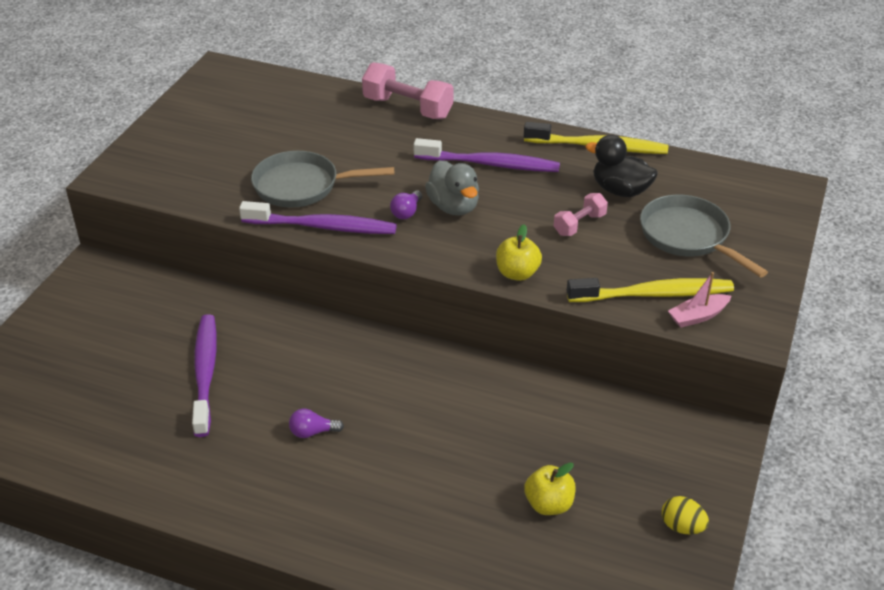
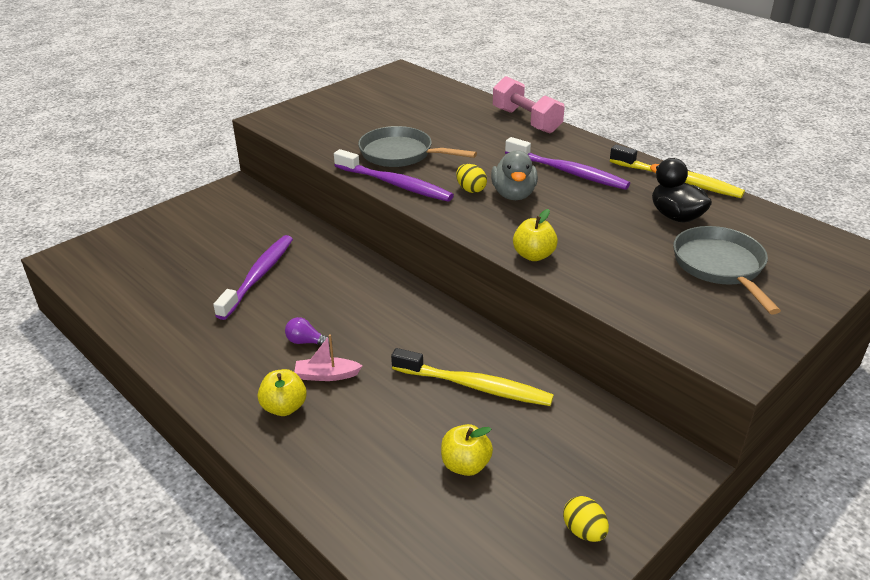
camera: 25 degrees right, 5 degrees down
purple light bulb [390,190,422,219] -> yellow egg [456,164,487,193]
pink dumbbell [554,193,608,236] -> none
yellow toothbrush [567,278,734,302] -> yellow toothbrush moved to [391,348,554,406]
pink boat [668,272,731,328] -> pink boat moved to [294,334,363,381]
none -> yellow apple [258,369,307,416]

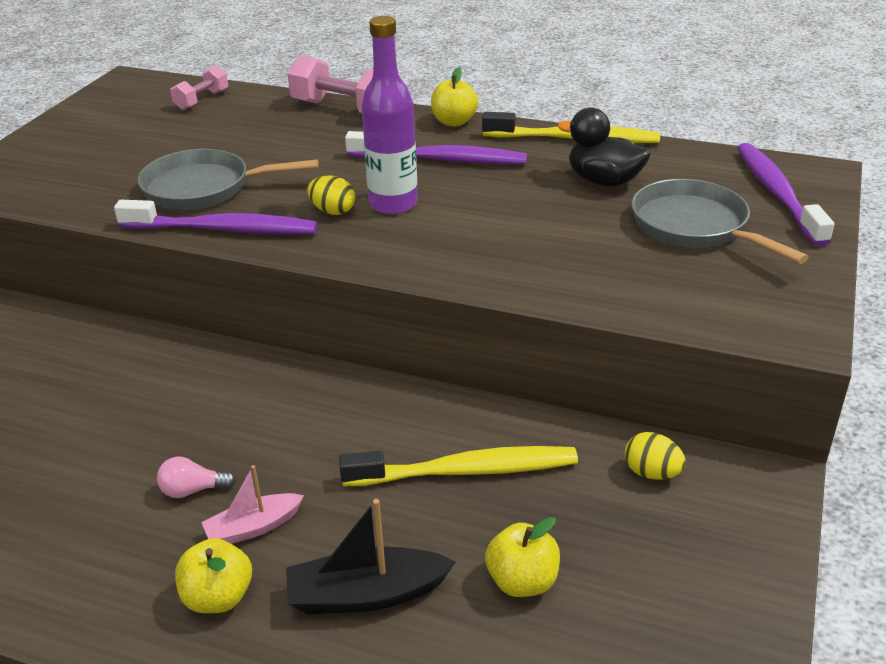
camera: 25 degrees left, 0 degrees up
purple toothbrush [213,235,293,320] -> purple toothbrush moved to [737,143,834,247]
purple light bulb [285,317,330,347] -> pink light bulb [157,457,236,498]
grey duck [491,150,538,200] -> purple bottle [361,16,418,214]
yellow apple [513,209,558,261] -> yellow apple moved to [431,68,478,126]
yellow egg [563,496,609,542] -> yellow egg moved to [625,432,686,480]
none -> pink dumbbell [170,66,228,110]
none -> black boat [286,499,456,614]

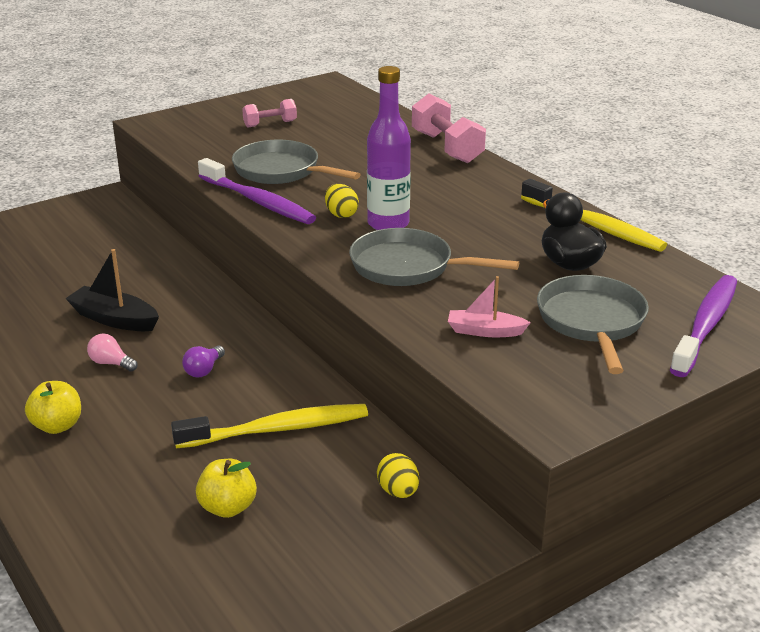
camera: 35 degrees right, 5 degrees down
pink dumbbell [170,66,228,110] -> pink dumbbell moved to [242,99,297,127]
pink boat [201,465,304,544] -> pink boat moved to [448,276,531,337]
black boat [286,499,456,614] -> black boat moved to [65,249,159,331]
yellow toothbrush [339,446,578,486] -> yellow toothbrush turned 45 degrees counterclockwise [171,404,368,448]
purple toothbrush [345,131,527,164] -> none
yellow apple [431,68,478,126] -> none
none -> purple light bulb [182,346,225,377]
none -> grey pan [349,228,519,286]

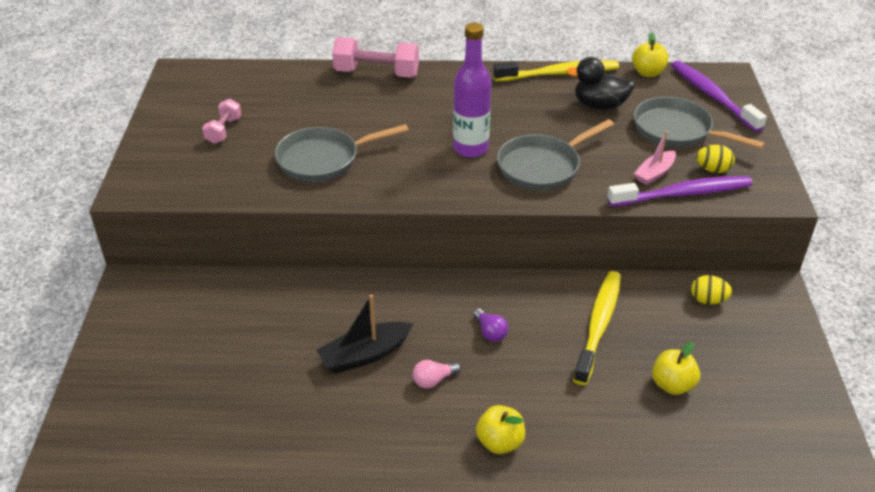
camera: 55 degrees left, 10 degrees up
purple toothbrush [198,158,316,224] -> purple toothbrush moved to [607,176,752,207]
yellow egg [325,184,359,218] -> yellow egg moved to [696,145,735,173]
none -> yellow apple [632,32,668,77]

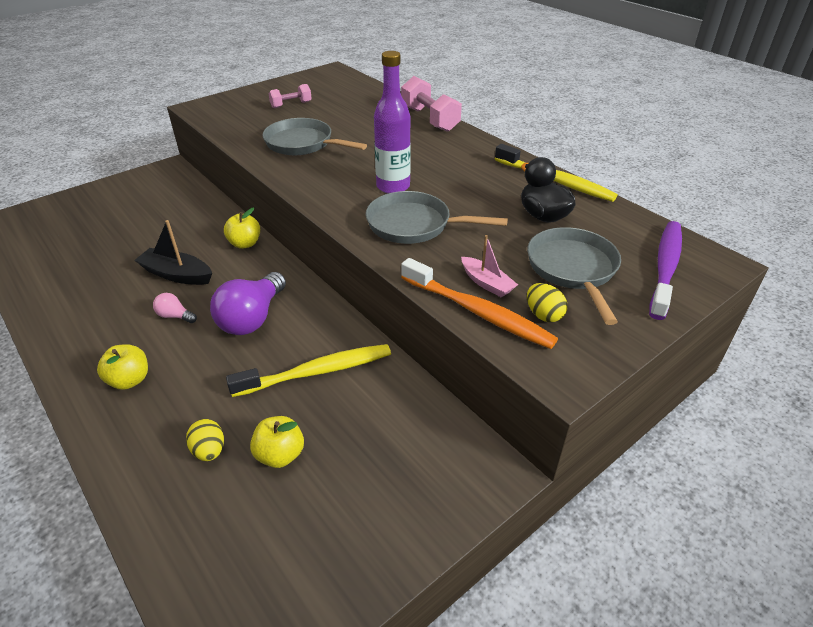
camera: 50 degrees right, 0 degrees up
purple light bulb [473,309,508,342] -> purple light bulb [210,272,286,335], size x2.13
purple toothbrush [607,176,752,207] -> orange toothbrush [401,258,558,349]
yellow apple [632,32,668,77] -> yellow apple moved to [224,208,260,249]
pink boat [634,131,676,185] -> pink boat turned 135 degrees counterclockwise [461,235,518,298]
yellow egg [691,275,732,305] -> yellow egg moved to [186,419,224,461]

